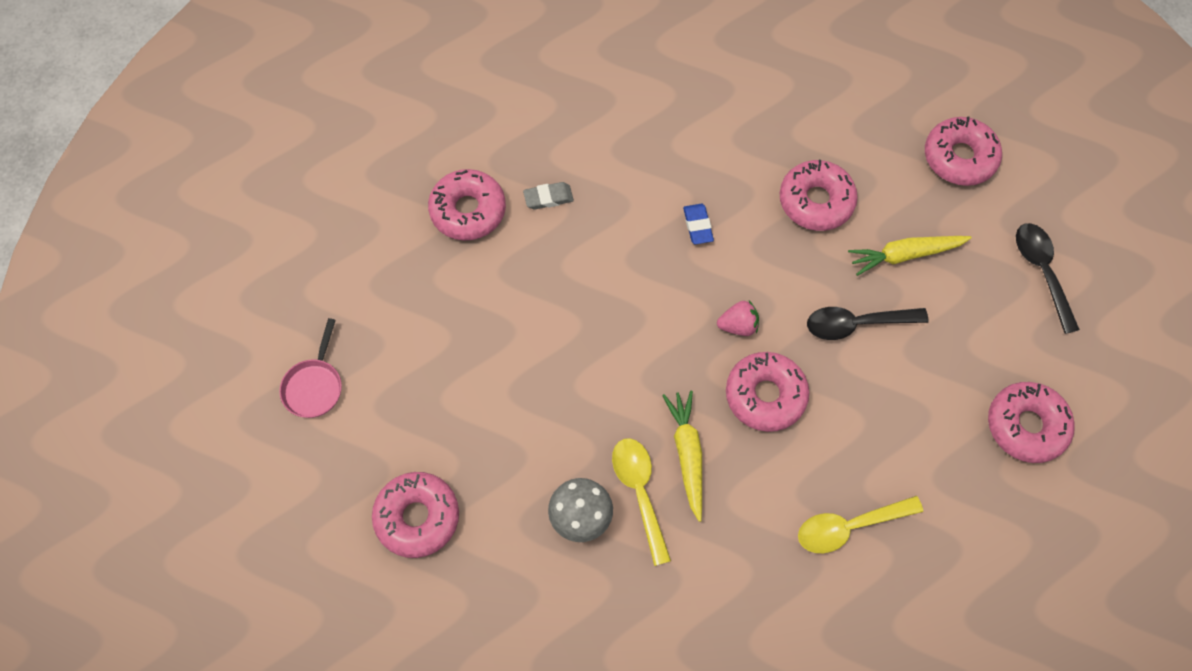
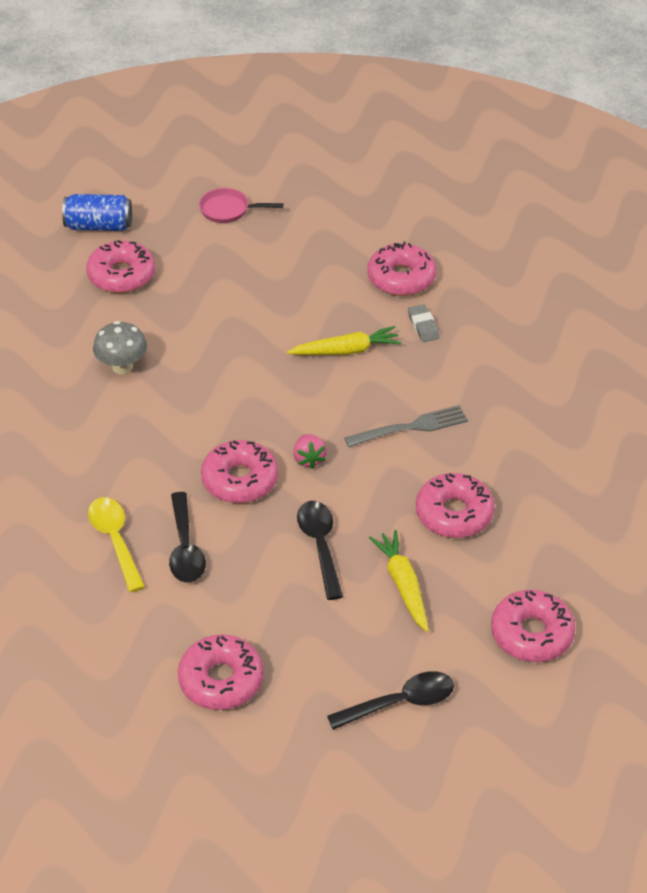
camera: 85 degrees right, 20 degrees down
yellow spoon [612,438,671,566] -> none
yellow carrot [662,391,702,522] -> yellow carrot moved to [287,326,401,355]
blue eraser [683,204,714,244] -> grey fork [344,405,468,447]
none -> blue can [62,194,132,231]
none -> black spoon [169,492,206,583]

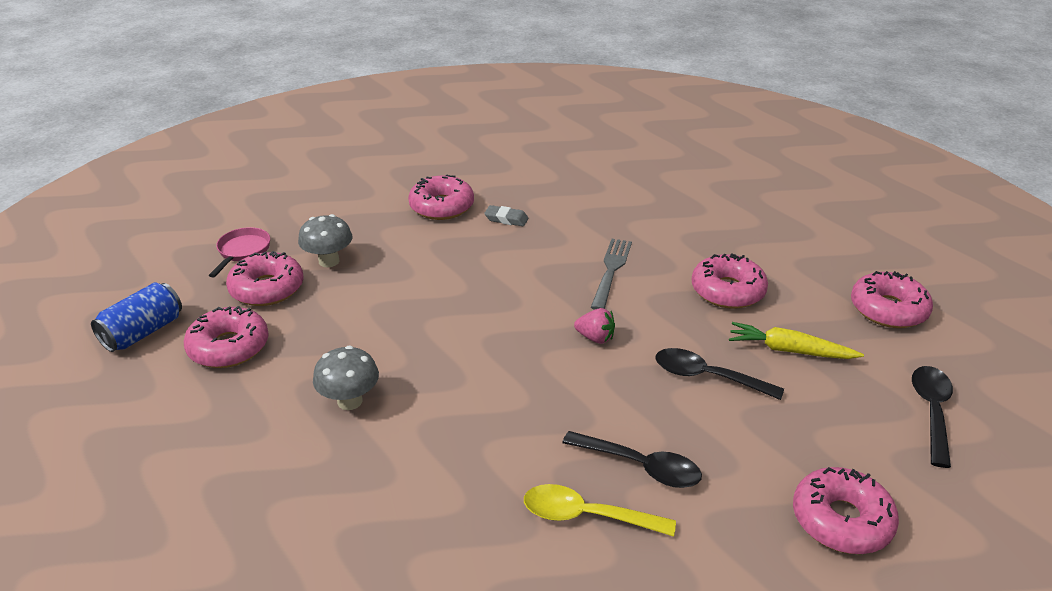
camera: 55 degrees left, 10 degrees down
pink pan [199,188,283,223] -> pink pan turned 150 degrees clockwise [209,227,270,278]
pink donut [201,440,278,503] -> pink donut moved to [226,251,303,306]
yellow carrot [287,326,401,355] -> none
none -> grey mushroom [298,214,352,267]

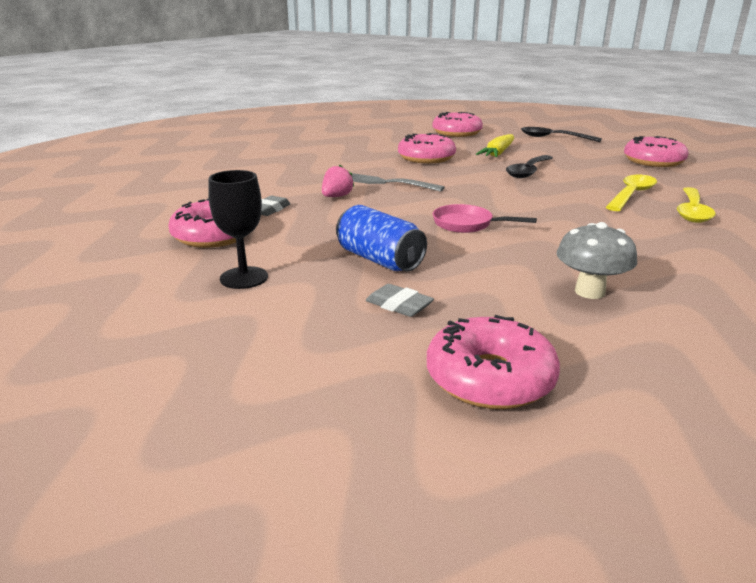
camera: 80 degrees left, 10 degrees down
blue can [91,282,182,352] -> blue can moved to [336,205,427,271]
pink pan [209,227,270,278] -> pink pan moved to [433,204,537,233]
pink donut [226,251,303,306] -> none
grey mushroom [298,214,352,267] -> none
black spoon [562,431,702,488] -> yellow spoon [606,175,657,211]
pink strawberry [574,308,615,344] -> pink strawberry moved to [322,165,354,197]
none -> black goblet [208,170,268,289]
none -> grey eraser [366,284,434,317]

